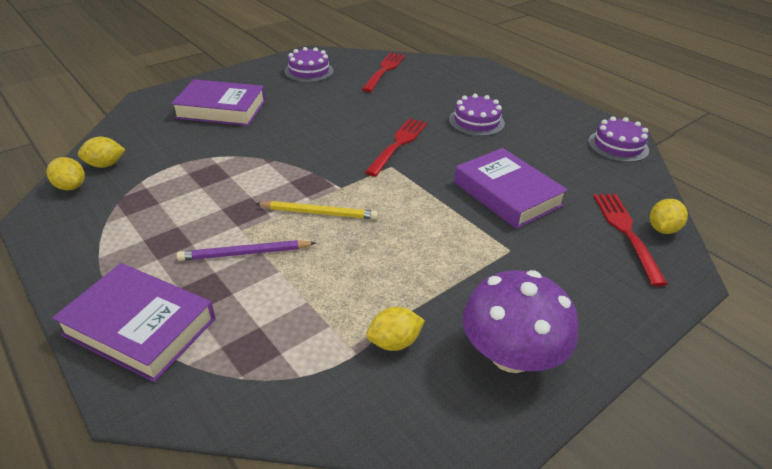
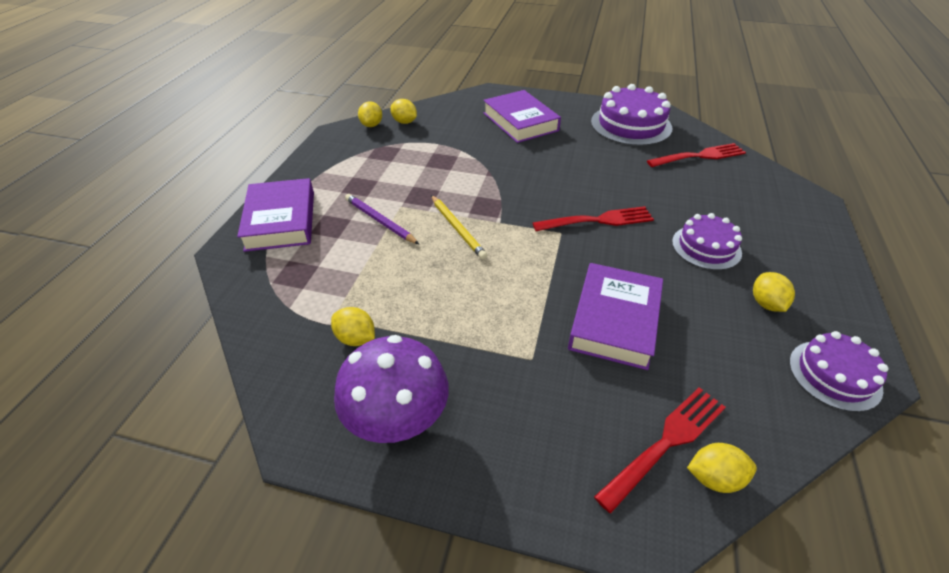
camera: 55 degrees right, 5 degrees up
purple cake [284,47,334,82] -> purple cake [591,84,672,146], size x1.59
none -> yellow lemon [753,272,795,312]

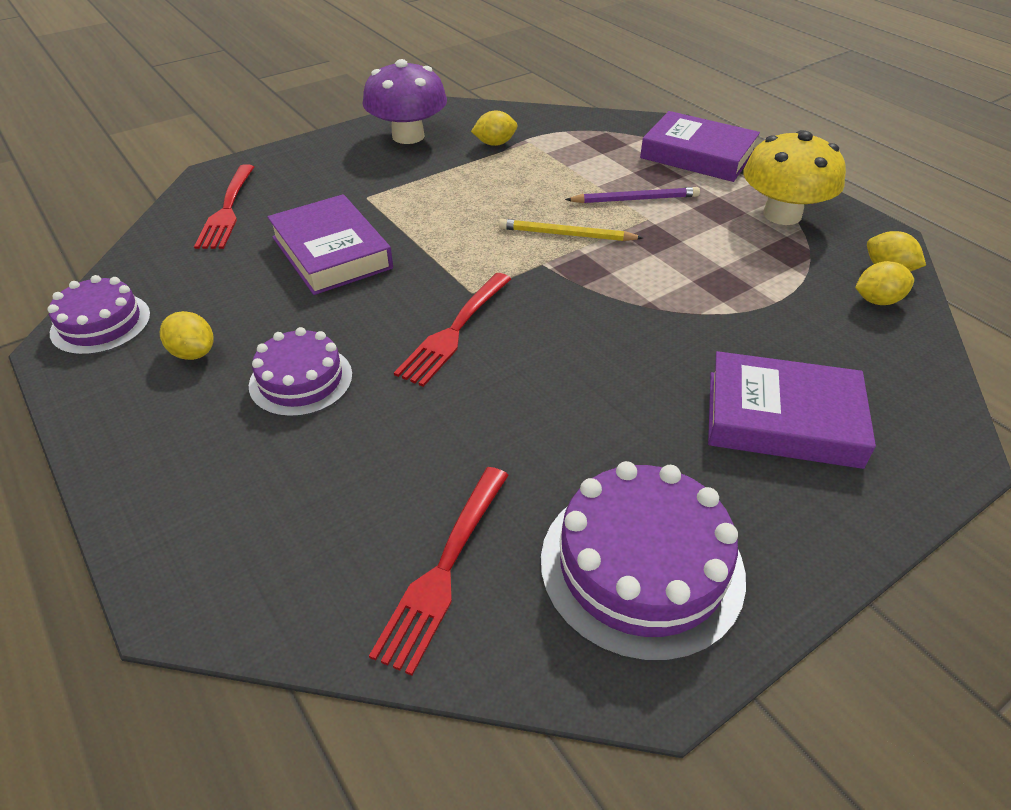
camera: 130 degrees right, 0 degrees up
yellow lemon [687,443,757,493] -> none
none -> yellow mushroom [743,130,846,225]

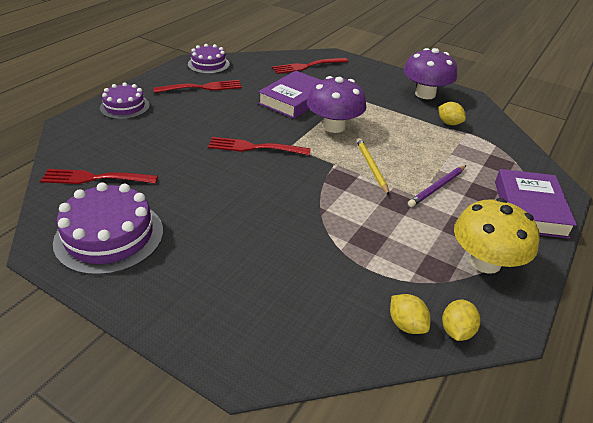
camera: 65 degrees right, 5 degrees down
yellow lemon [160,311,213,360] -> red fork [153,80,242,93]
purple cake [249,327,353,417] -> purple cake moved to [100,83,150,119]
purple pencil [565,187,700,203] -> purple pencil turned 75 degrees clockwise [408,165,466,207]
purple book [708,351,876,469] -> none
none -> purple mushroom [307,76,366,133]

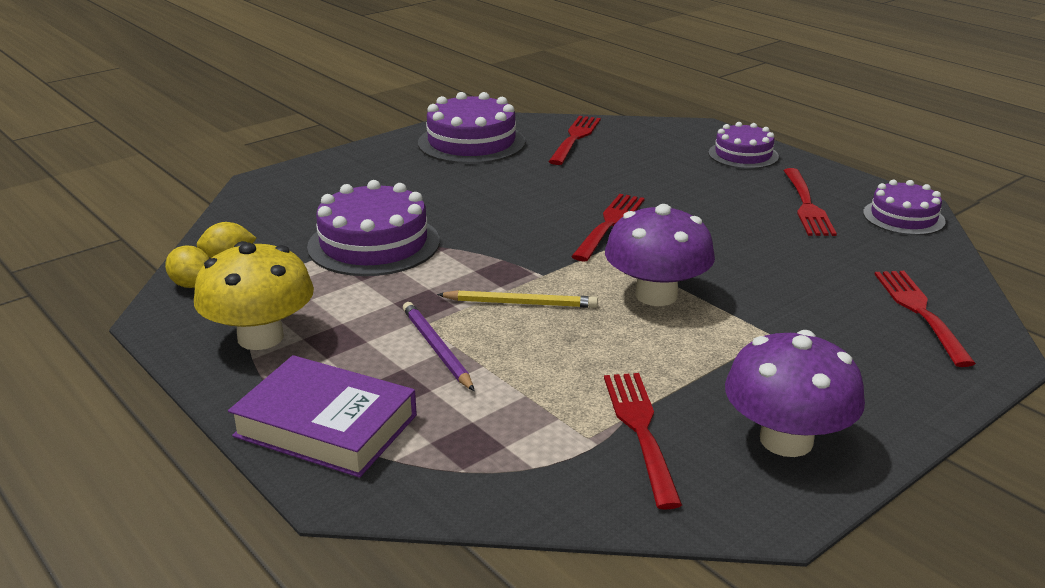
camera: 110 degrees right, 10 degrees down
purple book [258,71,321,119] -> none
yellow lemon [439,102,466,125] -> red fork [604,373,682,510]
none -> purple cake [307,180,440,276]

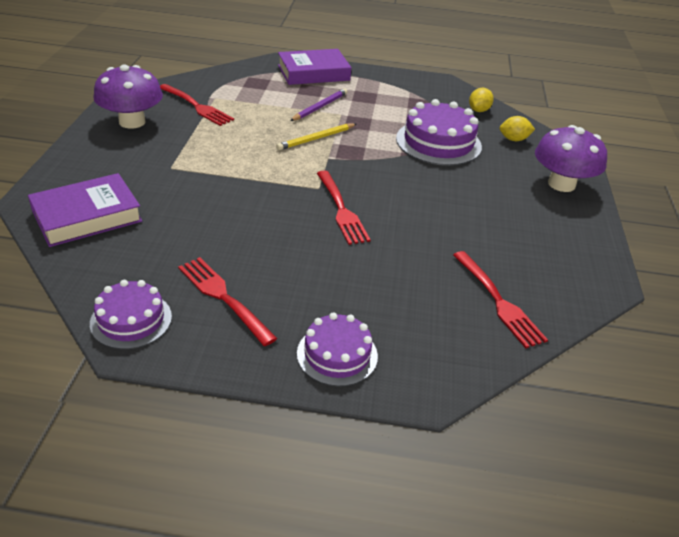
camera: 135 degrees right, 10 degrees up
yellow lemon [165,246,209,288] -> yellow lemon moved to [500,116,535,141]
yellow mushroom [194,241,314,350] -> none
purple pencil [403,302,474,391] -> purple pencil turned 75 degrees counterclockwise [290,88,348,121]
purple cake [418,92,525,164] -> none
purple mushroom [605,204,715,306] -> purple mushroom moved to [535,125,607,192]
red fork [875,271,976,367] -> purple book [28,173,142,247]

